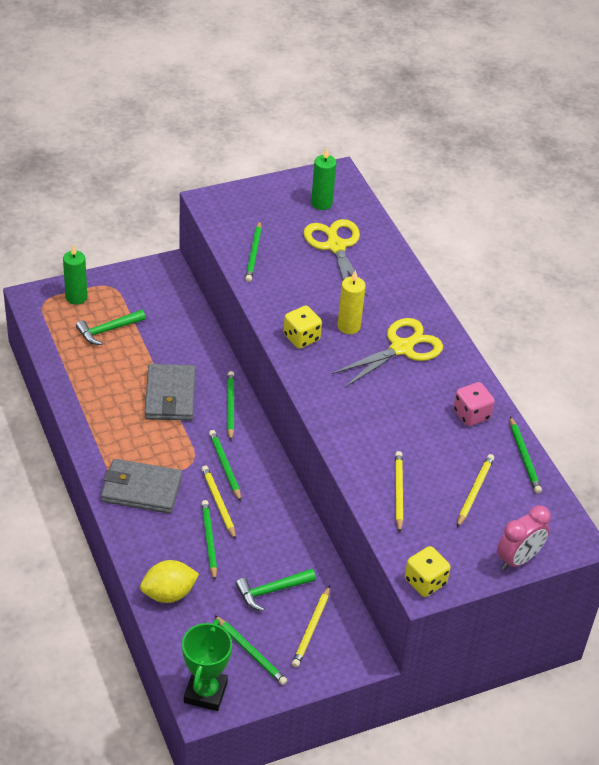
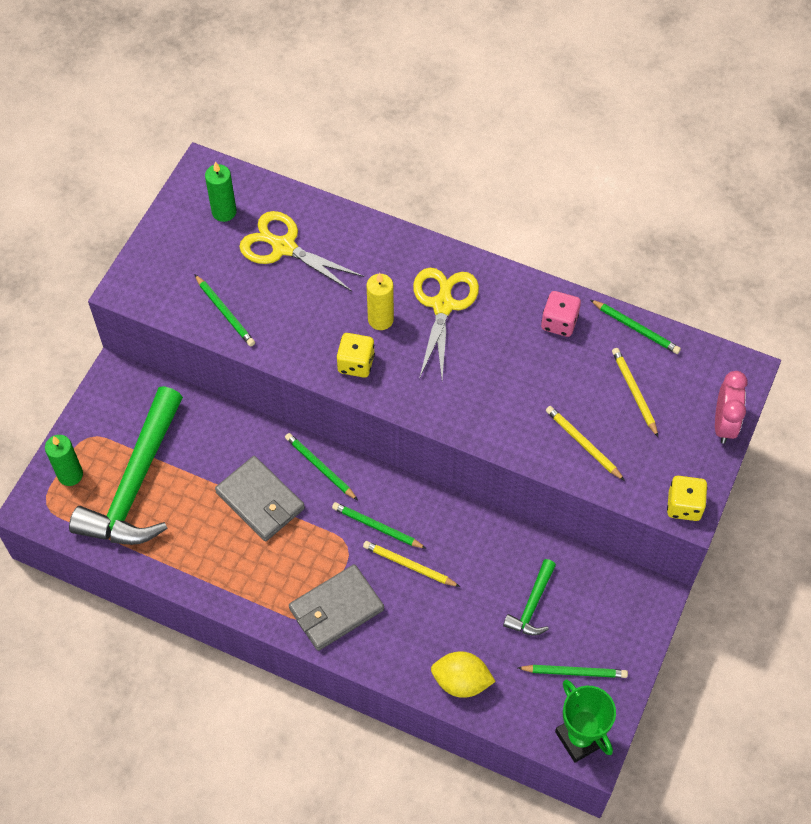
camera: 40 degrees left, 15 degrees up
green hammer [76,310,146,345] -> green hammer [69,386,183,545], size x2.20
yellow lemon [140,560,199,603] -> yellow lemon turned 75 degrees clockwise [431,651,496,698]
green pencil [201,500,217,580] -> none
yellow pencil [292,585,330,668] -> none

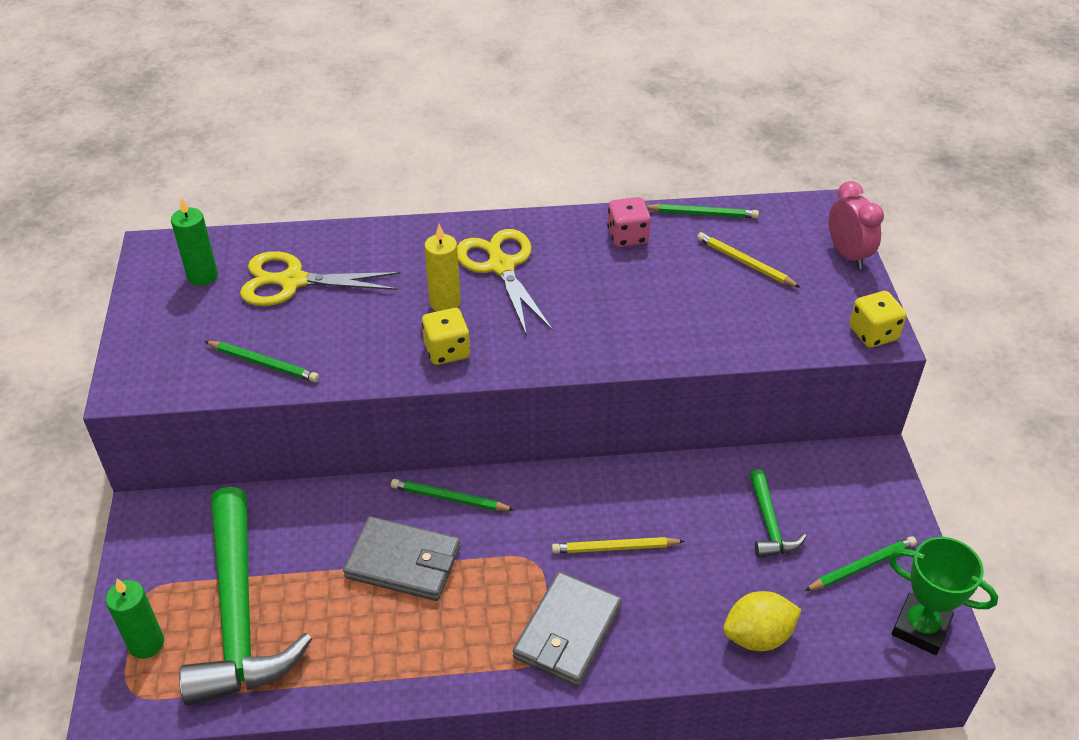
camera: 30 degrees left, 15 degrees down
green pencil [332,502,427,549] -> none
yellow pencil [546,406,625,481] -> none

